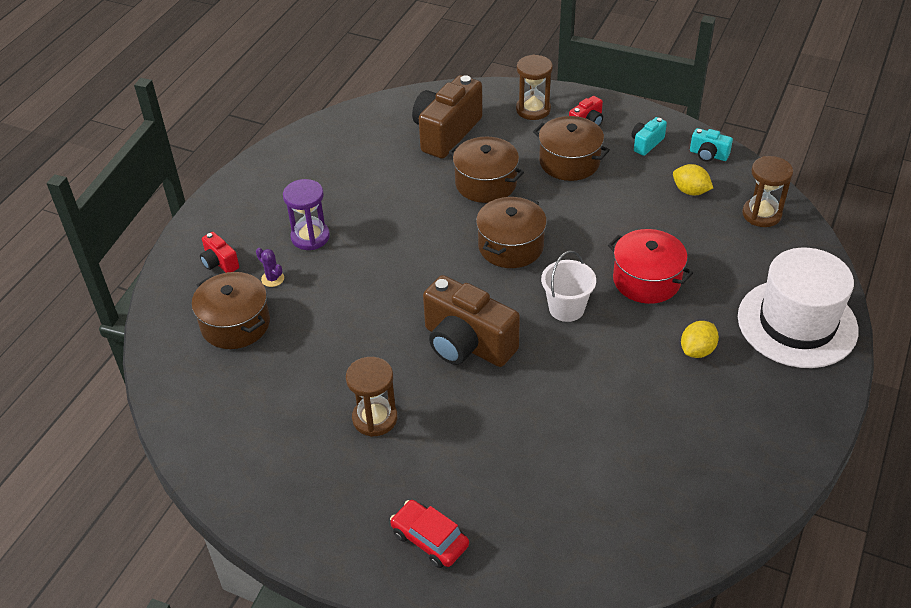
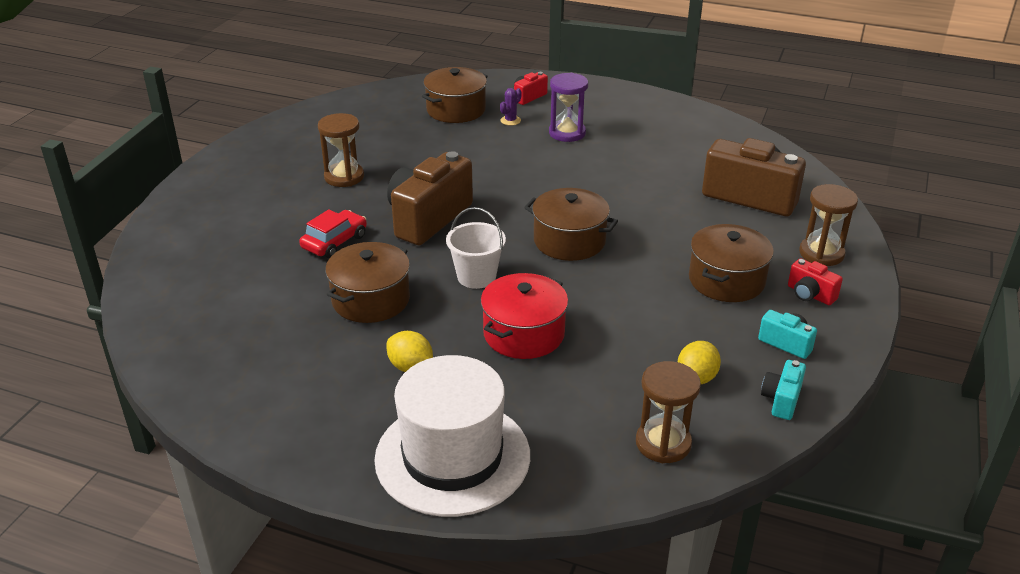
camera: 85 degrees right, 10 degrees down
red car [390,500,469,568] -> red car moved to [299,209,367,258]
brown pot [449,137,524,203] -> brown pot moved to [325,242,410,323]

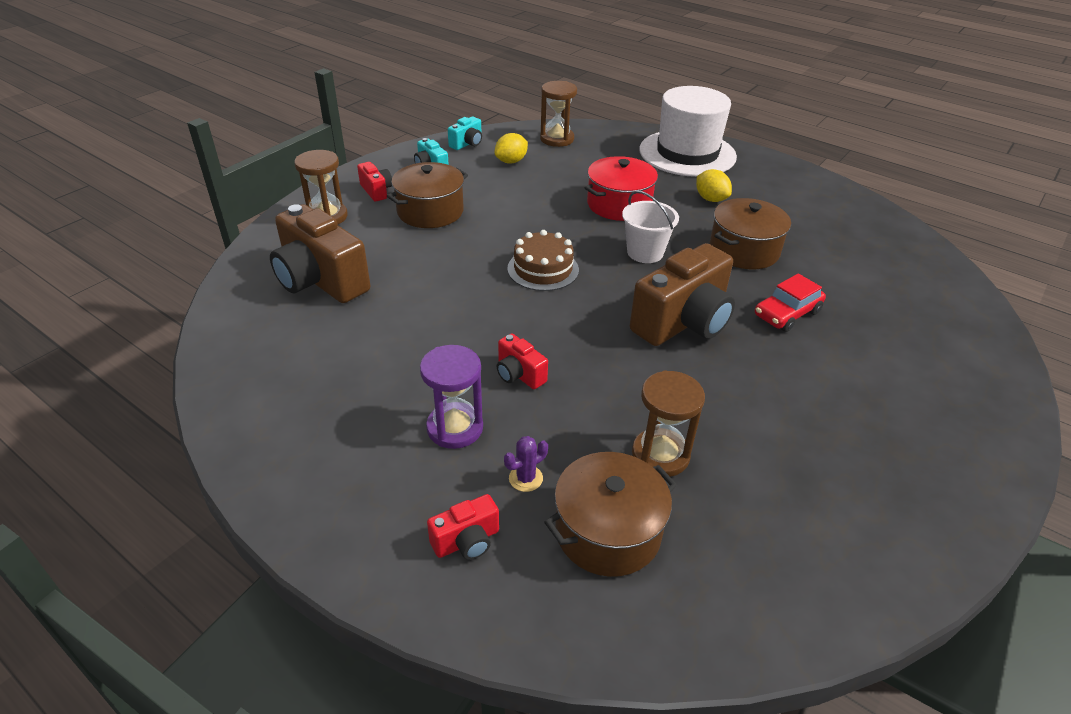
camera: 165 degrees left, 5 degrees up
brown hourglass [318,113,364,187] -> brown hourglass moved to [632,370,705,477]
brown pot [524,188,618,261] -> brown cake [507,230,579,291]
none -> red camera [497,333,548,389]

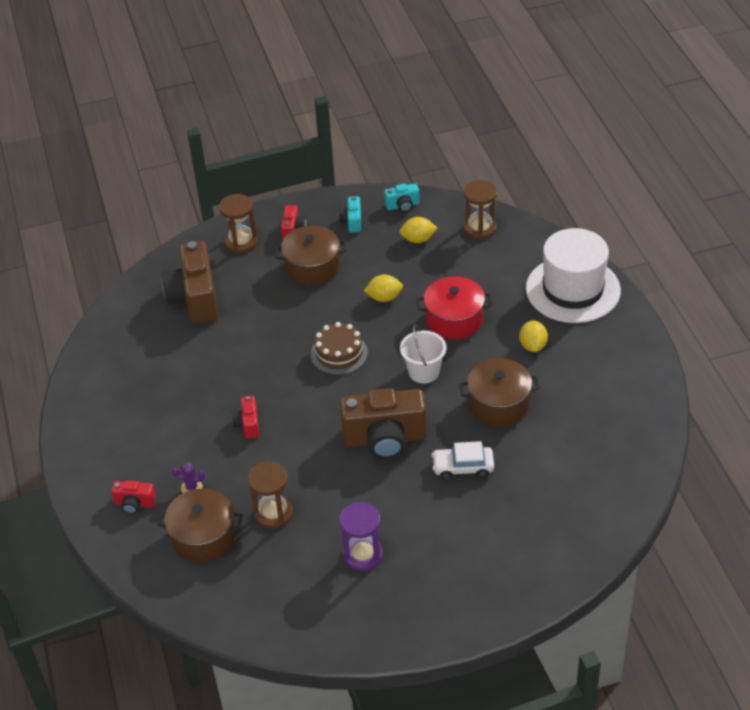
camera: 40 degrees right, 5 degrees up
purple hourglass [420,345,483,449] -> purple hourglass moved to [339,502,383,571]
red car [755,273,826,332] -> white car [432,441,494,480]
none -> yellow lemon [364,274,403,302]

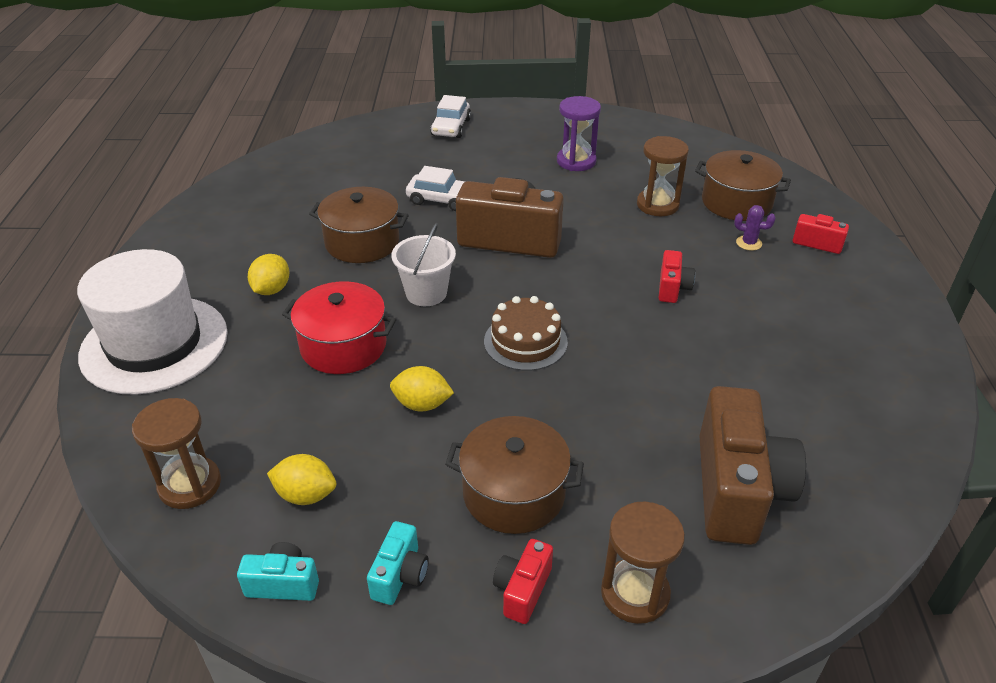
camera: 165 degrees left, 5 degrees down
none -> white car [430,95,471,138]

